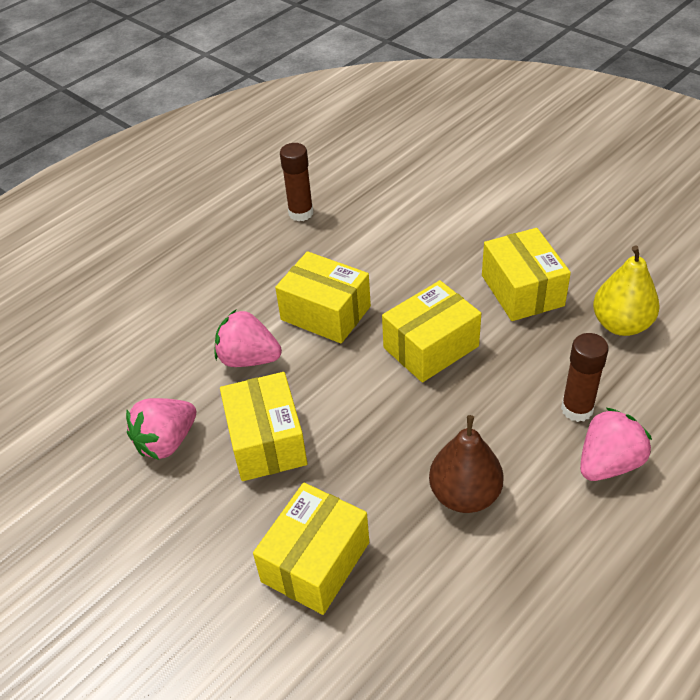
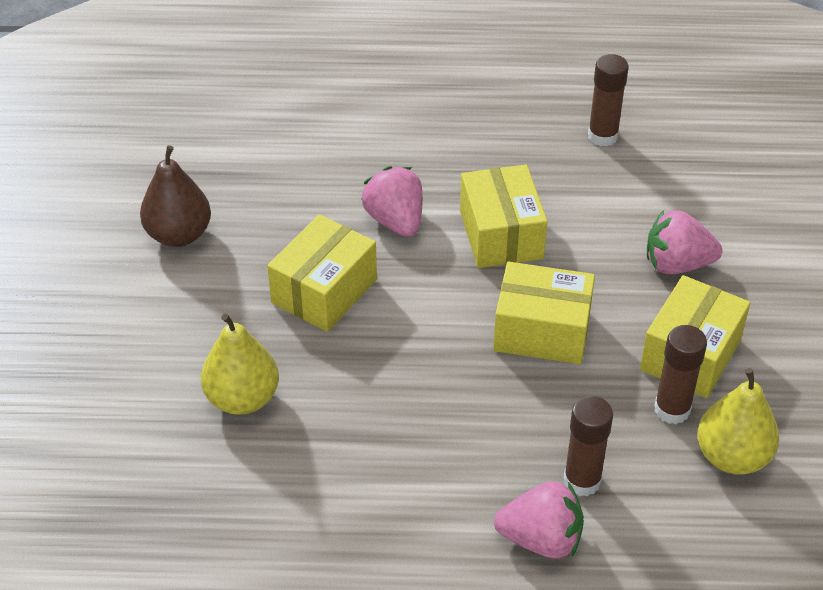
camera: 45 degrees right, 0 degrees up
pink strawberry [126,398,196,460] -> pink strawberry moved to [647,210,722,274]
yellow box [253,483,369,615] -> yellow pear [201,314,279,415]
brown pear [429,415,504,513] -> brown pear moved to [140,145,211,247]
none -> brown glue stick [654,325,707,424]

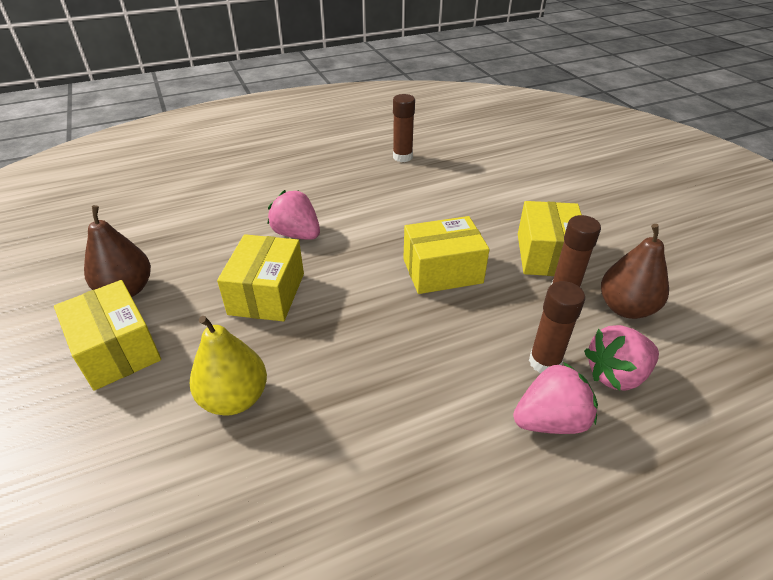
camera: 25 degrees left, 5 degrees down
yellow box [460,165,548,268] -> yellow box moved to [54,280,161,391]
pink strawberry [647,210,722,274] -> pink strawberry moved to [584,325,659,391]
yellow pear [697,368,779,475] -> brown pear [601,224,669,319]

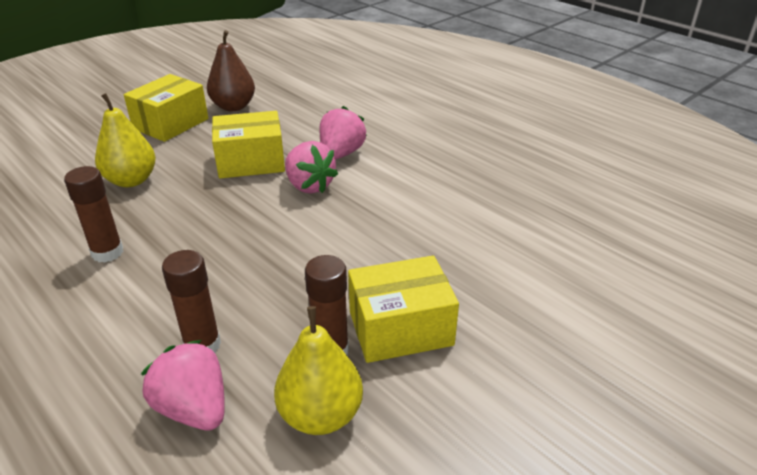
camera: 70 degrees right, 5 degrees down
brown glue stick [393,94,415,162] -> brown glue stick moved to [64,166,124,263]
yellow box [403,216,489,294] -> none
pink strawberry [513,362,598,434] -> pink strawberry moved to [285,141,338,194]
brown pear [601,224,669,319] -> yellow pear [274,306,363,435]

